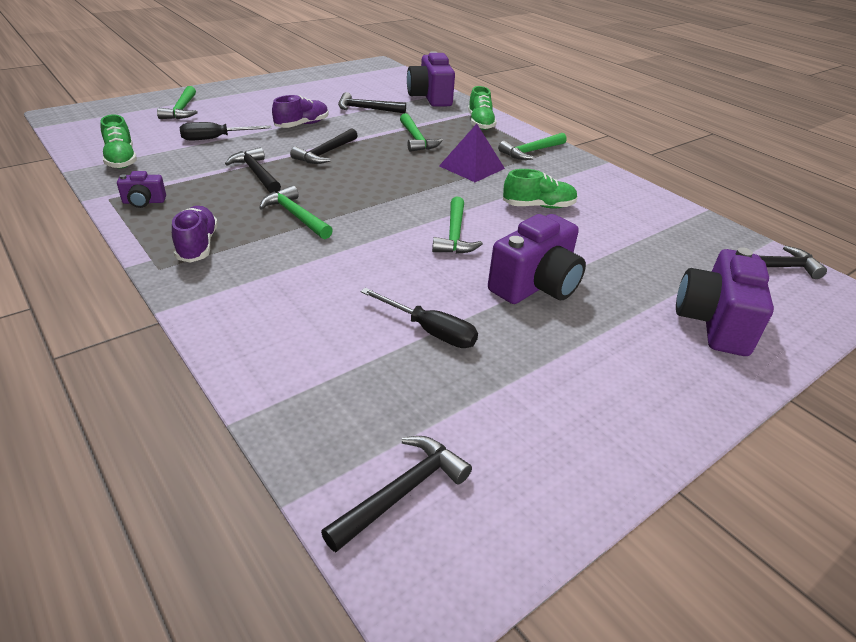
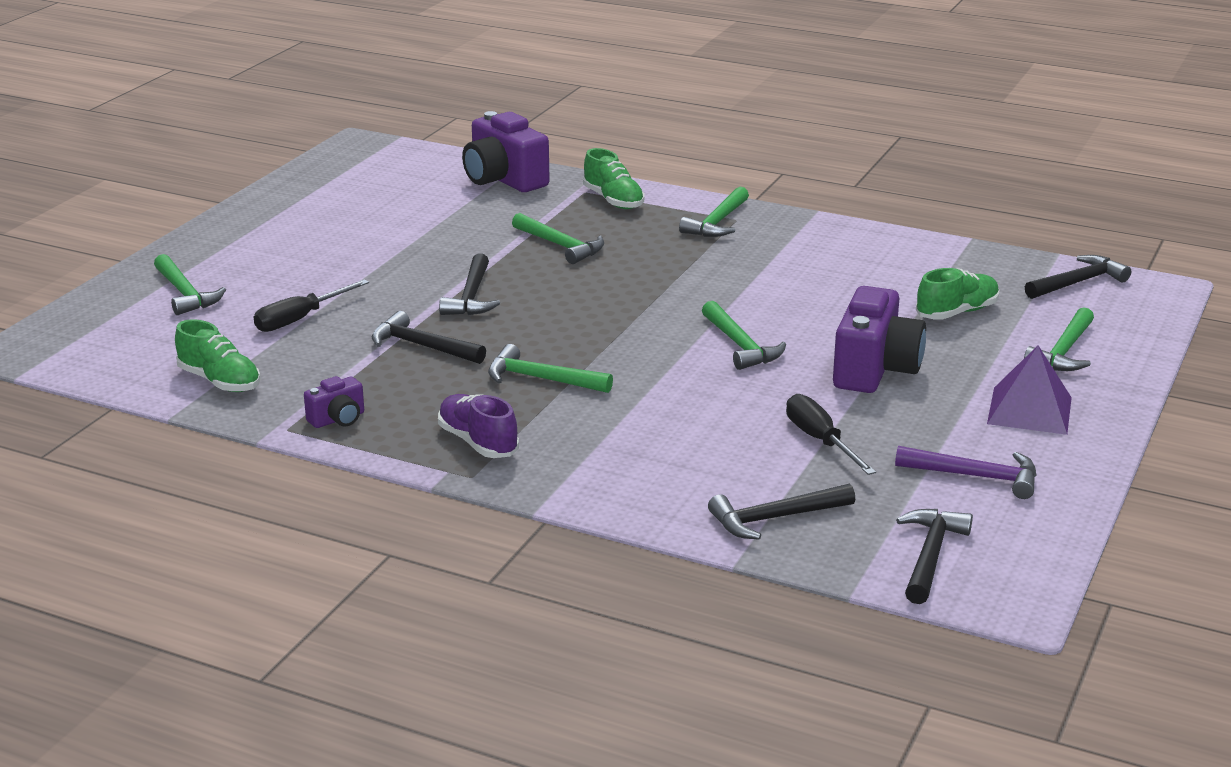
camera: 25 degrees left, 10 degrees down
purple shoe [272,95,329,128] -> none
black hammer [338,92,406,113] -> black hammer moved to [708,484,855,540]
black screwdriver [361,288,478,348] -> black screwdriver turned 120 degrees counterclockwise [786,394,876,475]
purple pyramid [439,124,505,182] -> purple pyramid moved to [987,346,1072,435]
green shoe [503,169,578,209] -> green shoe moved to [916,268,999,320]
purple camera [676,247,774,356] -> green hammer [1024,307,1094,371]
none -> purple hammer [895,446,1036,499]

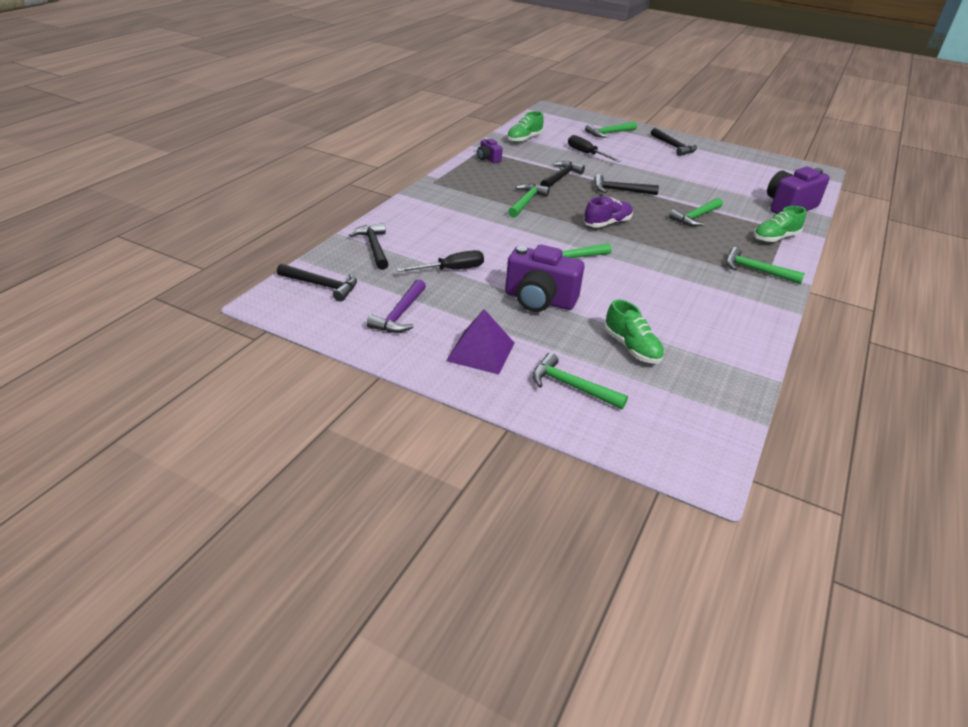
camera: 90 degrees right, 10 degrees up
purple shoe [438,394,519,458] -> purple shoe moved to [583,197,633,228]
black hammer [1025,255,1131,299] -> black hammer moved to [651,128,697,156]

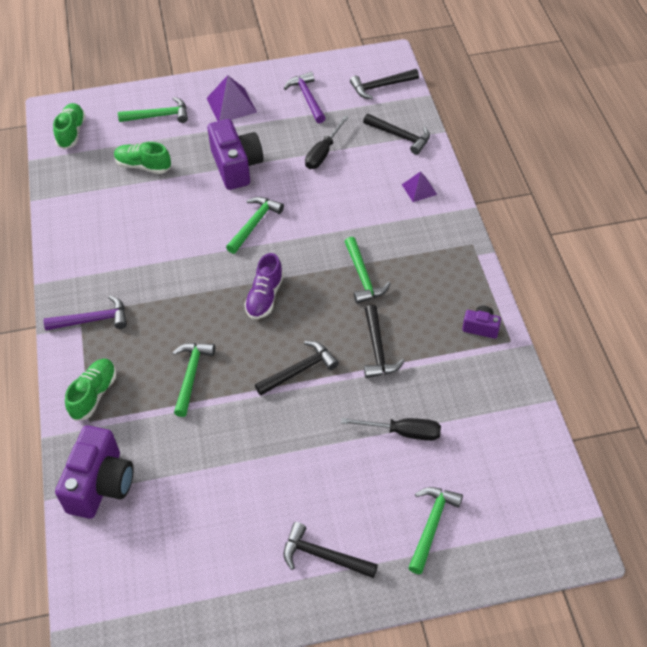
camera: 145 degrees right, 15 degrees up
purple camera [505,245,584,312] -> purple camera turned 90 degrees clockwise [208,119,264,190]
green shoe [507,111,544,143] -> green shoe moved to [53,103,86,149]
green hammer [726,247,805,284] -> purple hammer [43,296,127,331]
none -> purple pyramid [402,171,437,202]

